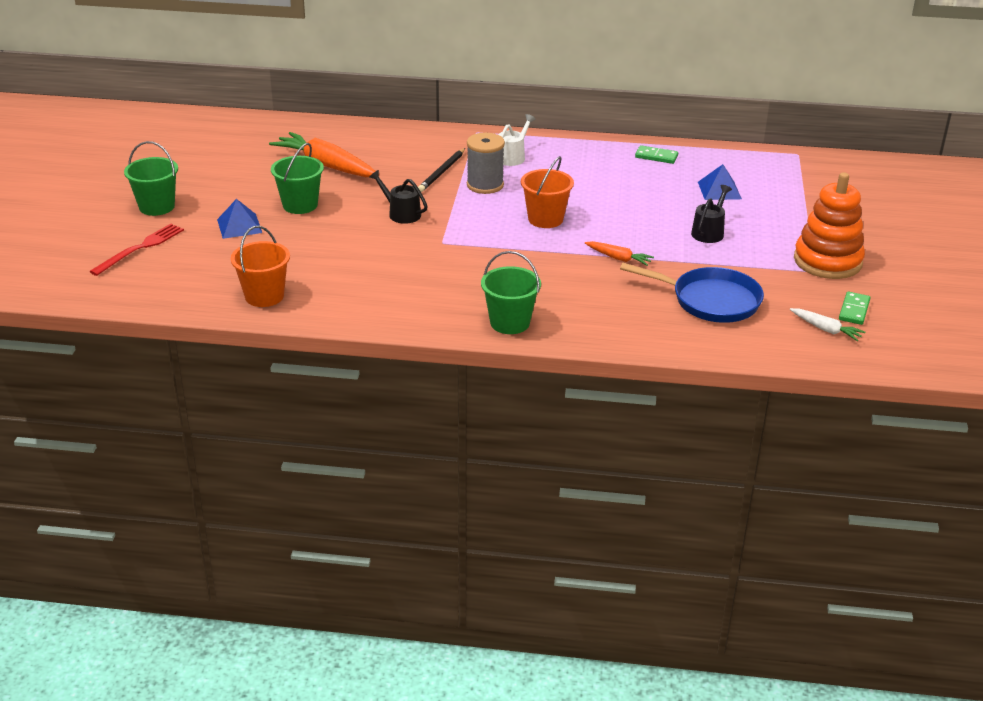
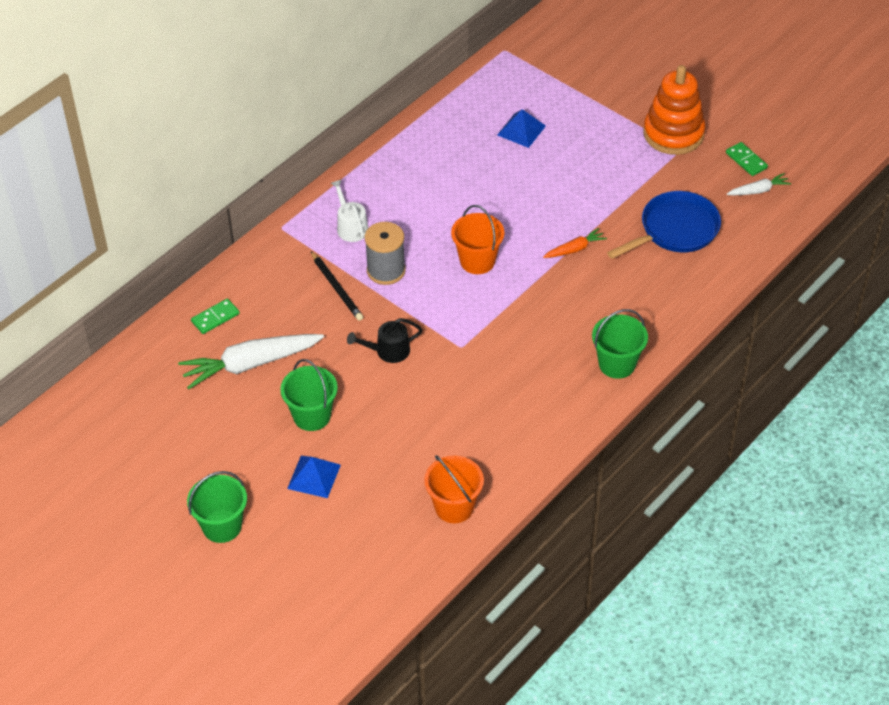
camera: 55 degrees left, 15 degrees up
red fork [89,224,184,276] -> none
orange carrot [269,132,375,177] -> white carrot [178,334,324,389]
green domino [635,145,678,164] -> green domino moved to [191,298,239,334]
black watering can [691,185,732,243] -> none

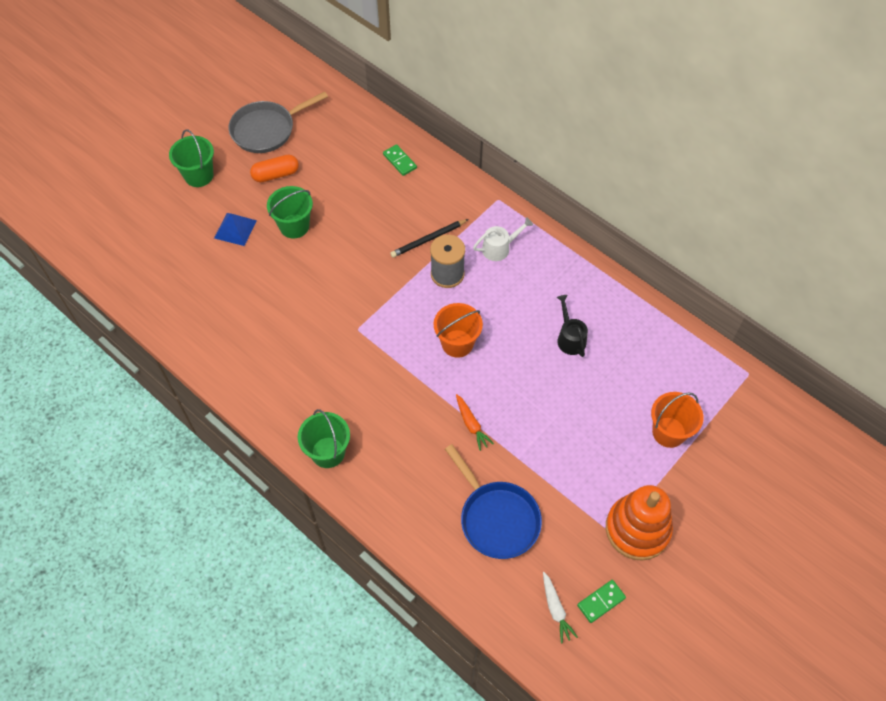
camera: 90 degrees right, 10 degrees up
white carrot [178,334,324,389] -> none
black watering can [347,318,422,363] -> black watering can moved to [557,295,588,357]
orange bucket [424,455,484,523] -> orange bucket moved to [651,392,704,448]
blue pyramid [497,109,546,148] -> none
none -> grey pan [229,91,328,153]
none -> orange capsule [250,155,299,182]

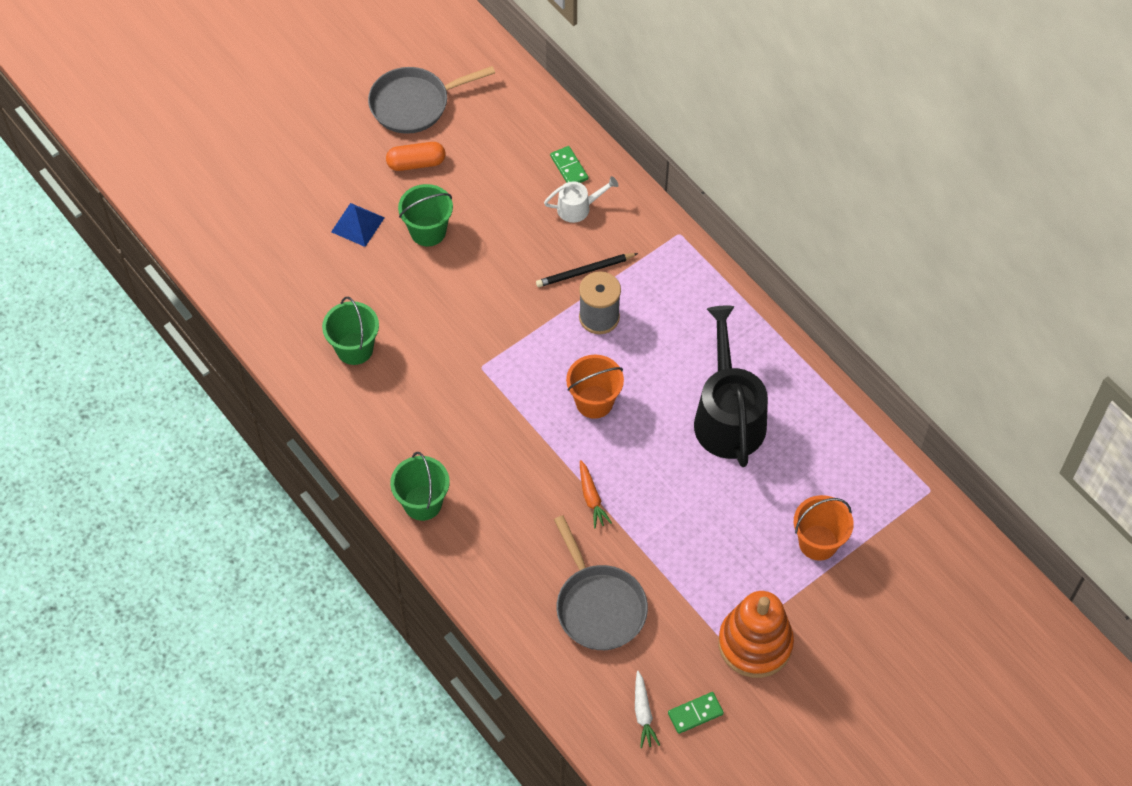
camera: 10 degrees right, 0 degrees up
green bucket [169,129,214,187] -> green bucket moved to [322,297,379,365]
blue pan [445,444,542,559] -> grey pan [554,515,648,650]
white watering can [473,217,533,261] -> white watering can moved to [544,176,618,223]
black watering can [557,295,588,357] -> black watering can [694,305,768,467], size x2.10

